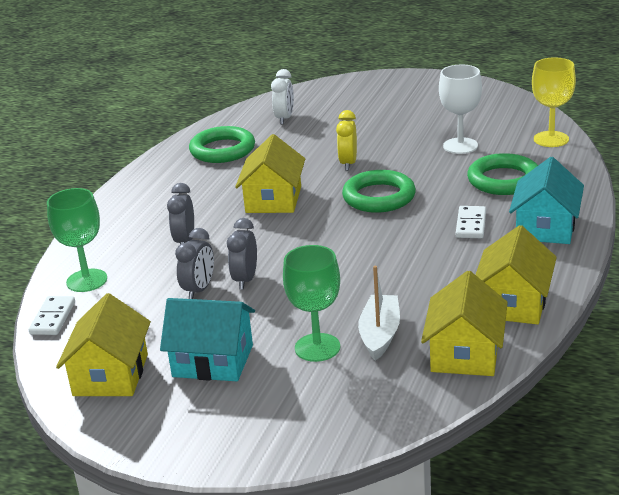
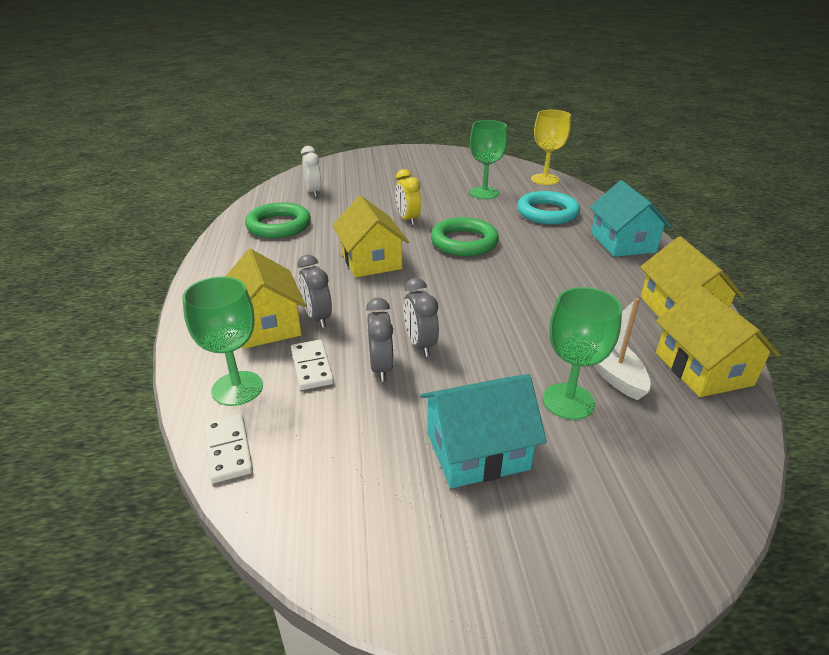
camera: 30 degrees left, 5 degrees up
yellow house [56,293,151,396] -> yellow house moved to [226,249,306,349]
white goblet [439,65,482,154] -> green goblet [470,120,507,199]
white domino [456,206,486,238] -> white domino moved to [291,340,334,390]
green ring [467,153,538,195] -> turquoise ring [517,191,580,225]

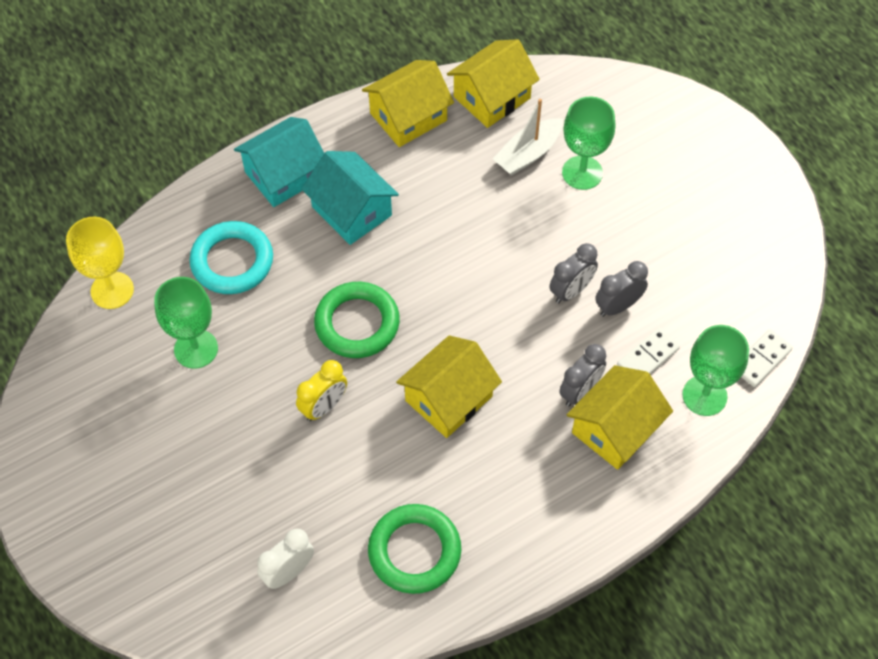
camera: 115 degrees left, 25 degrees up
turquoise house [420,374,547,488] -> turquoise house moved to [301,151,399,245]

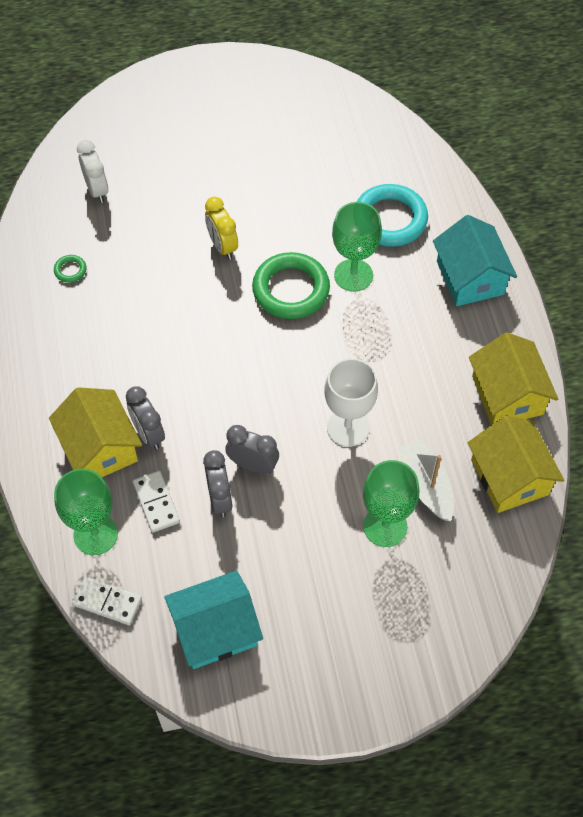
camera: 110 degrees right, 0 degrees up
yellow goblet [66,217,134,309] -> none
green goblet [154,277,218,369] -> green goblet moved to [332,202,382,292]
turquoise house [301,151,399,245] -> turquoise house moved to [164,570,263,669]
green ring [368,504,461,594] -> green ring [54,255,87,283], size x0.43
yellow house [396,335,502,438] -> none
grey clock [550,243,598,303] -> grey clock turned 135 degrees clockwise [225,425,279,474]
white domino [741,329,793,387] -> white domino turned 45 degrees counterclockwise [72,576,142,625]
none -> white goblet [324,358,378,447]

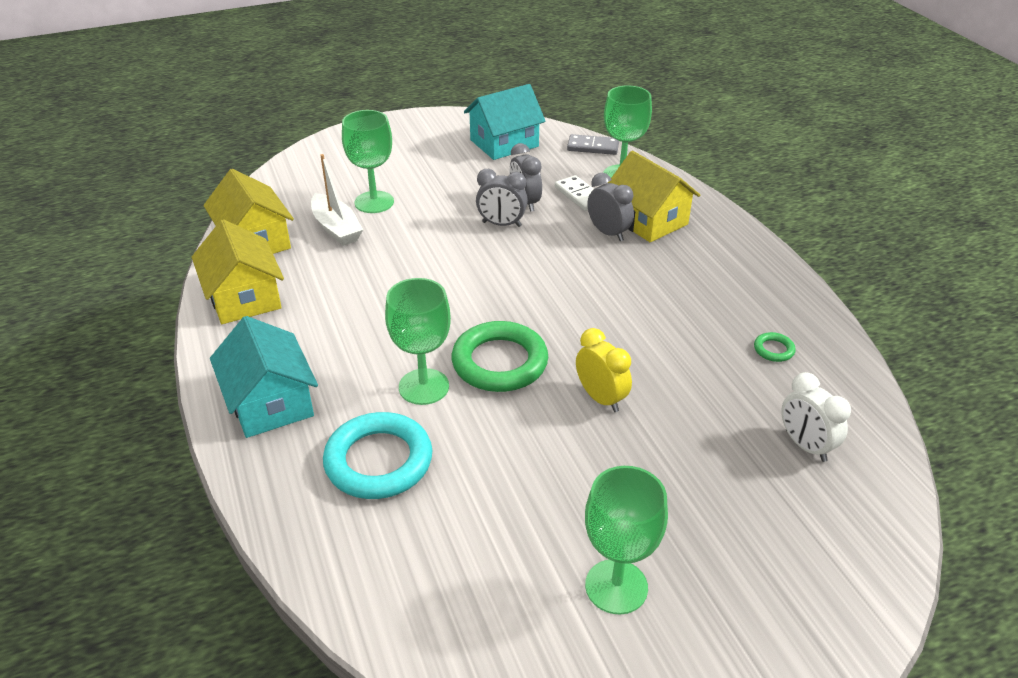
camera: 170 degrees right, 20 degrees down
white domino [72,576,142,625] -> grey domino [567,134,619,155]
white goblet [324,358,378,447] -> none
none -> green goblet [585,466,668,615]

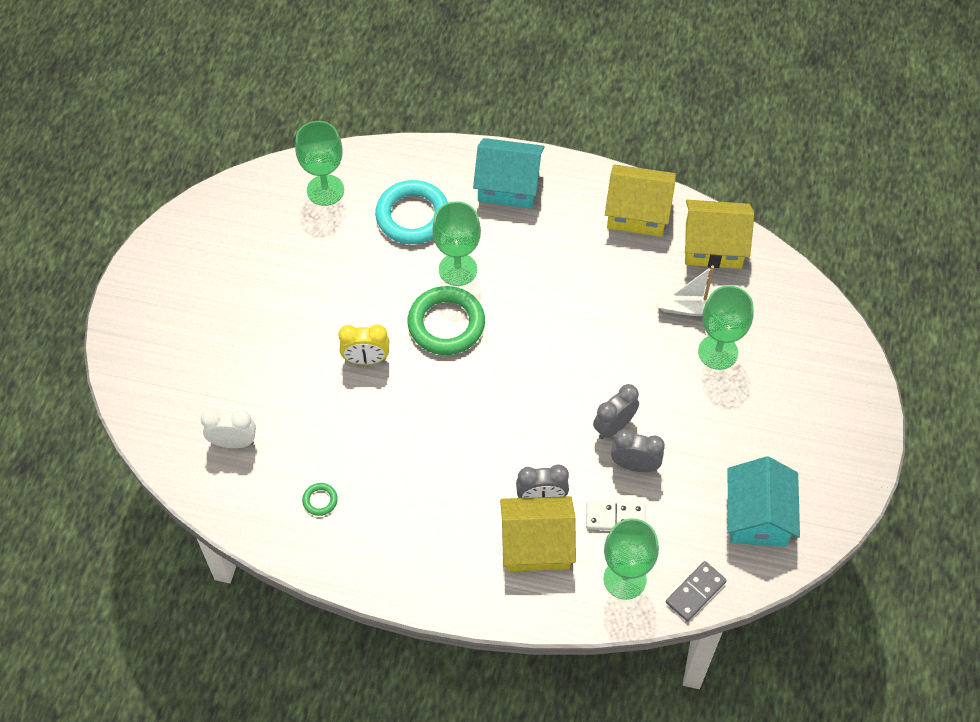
camera: 125 degrees right, 20 degrees up
green goblet [585,466,668,615] -> green goblet moved to [295,121,344,206]

